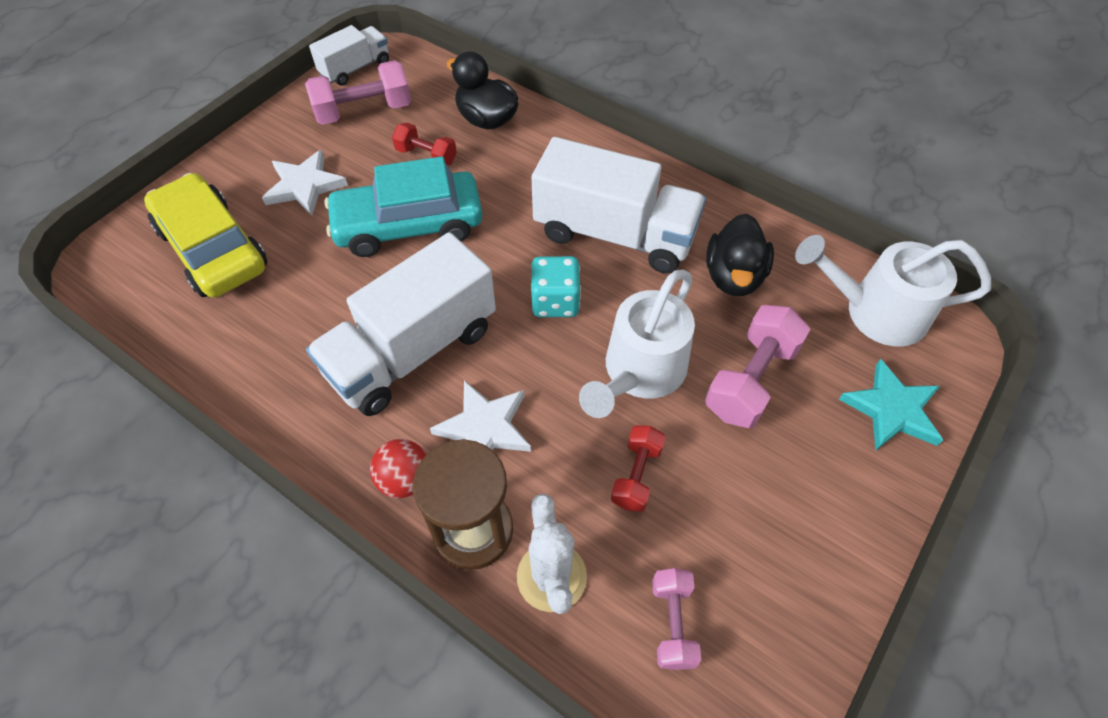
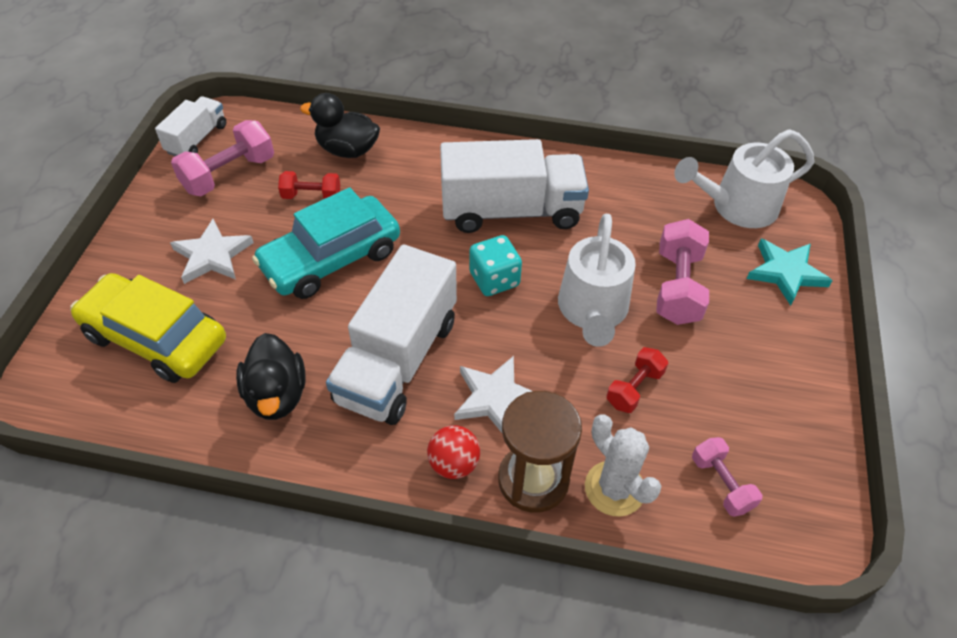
camera: 25 degrees left, 5 degrees down
red dumbbell [611,425,666,512] -> red dumbbell turned 45 degrees clockwise [606,347,668,413]
black duck [706,214,774,296] -> black duck moved to [236,333,306,420]

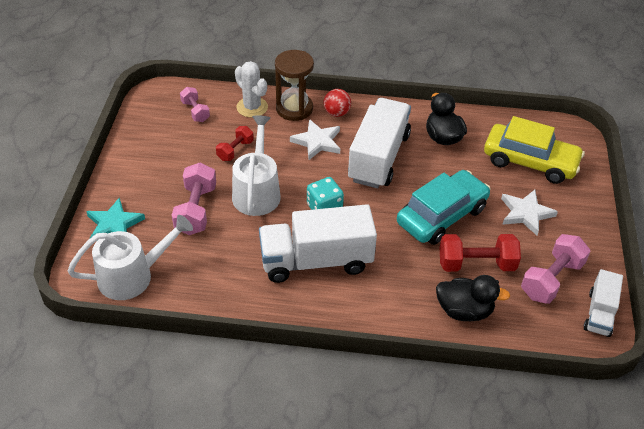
camera: 175 degrees right, 5 degrees down
red dumbbell [278,171,340,199] -> red dumbbell [440,234,521,272], size x1.65

